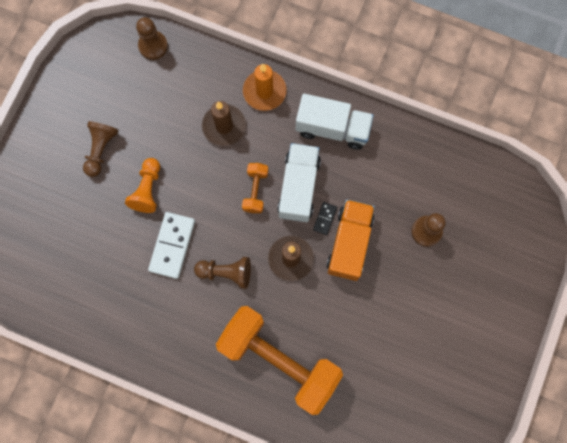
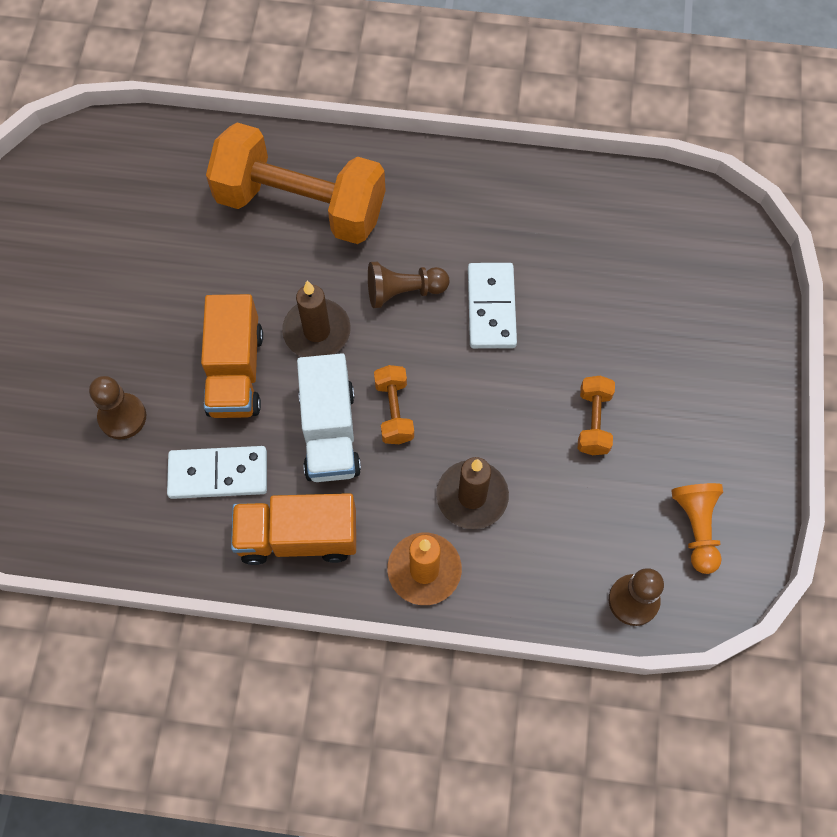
camera: 165 degrees right, 10 degrees down
brown pawn [83,121,119,177] -> none
orange pawn [125,158,160,213] -> orange pawn moved to [671,483,723,574]
white truck [296,94,374,150] -> orange truck [231,493,356,565]
black domino [313,202,337,235] -> none
none -> white domino [167,446,267,499]
none -> orange dumbbell [577,376,615,455]

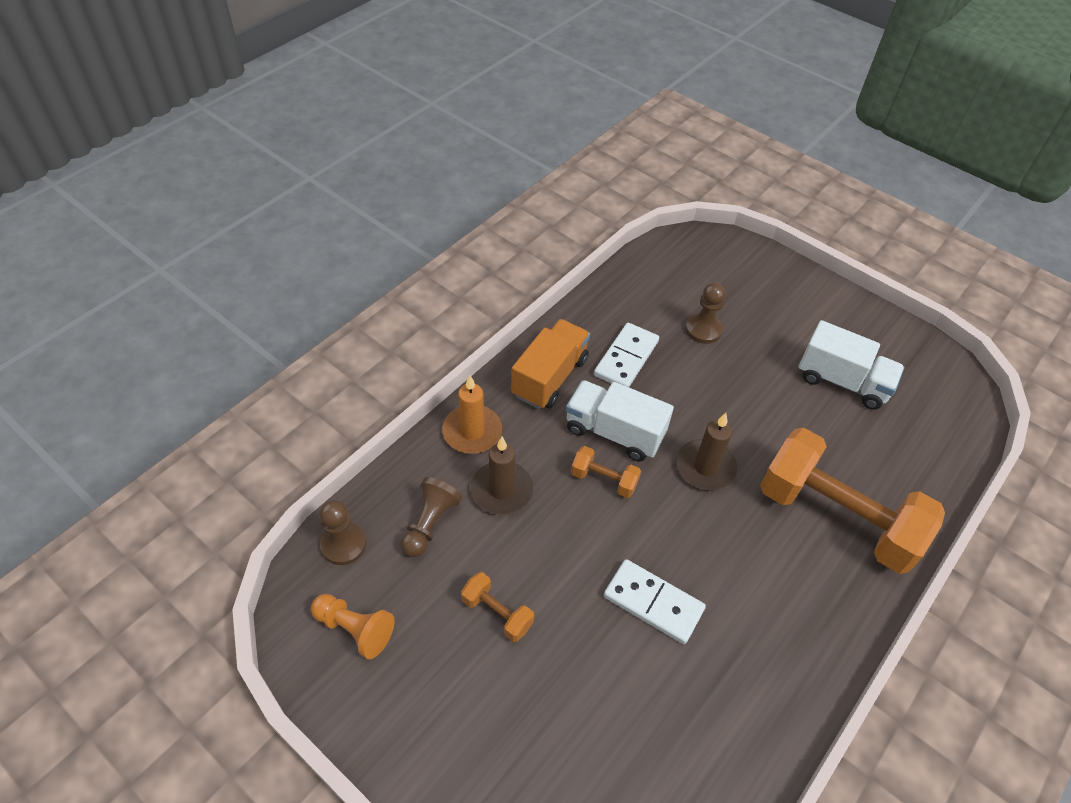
camera: 120 degrees right, 15 degrees down
orange truck [201,294,263,418] -> none
orange dumbbell [206,122,385,244] -> orange dumbbell turned 75 degrees clockwise [760,427,945,574]
brown pawn [368,262,449,308] -> brown pawn moved to [401,477,462,557]
none -> white truck [799,320,905,410]

